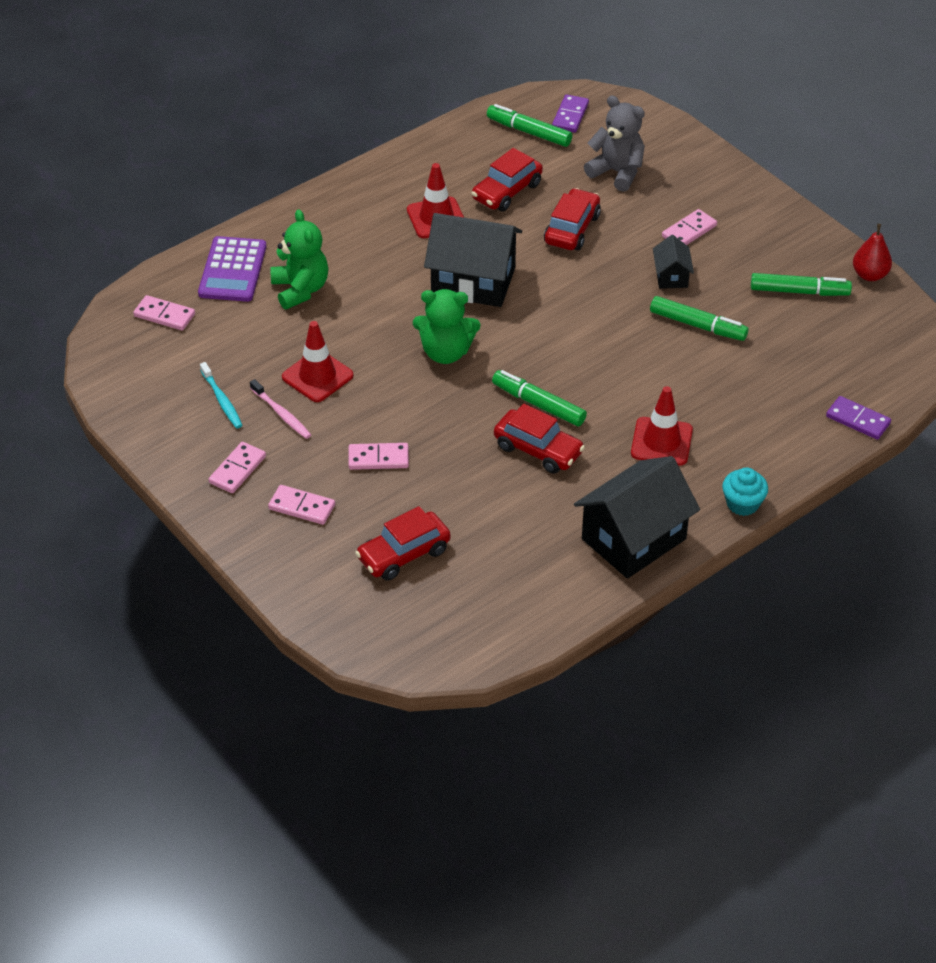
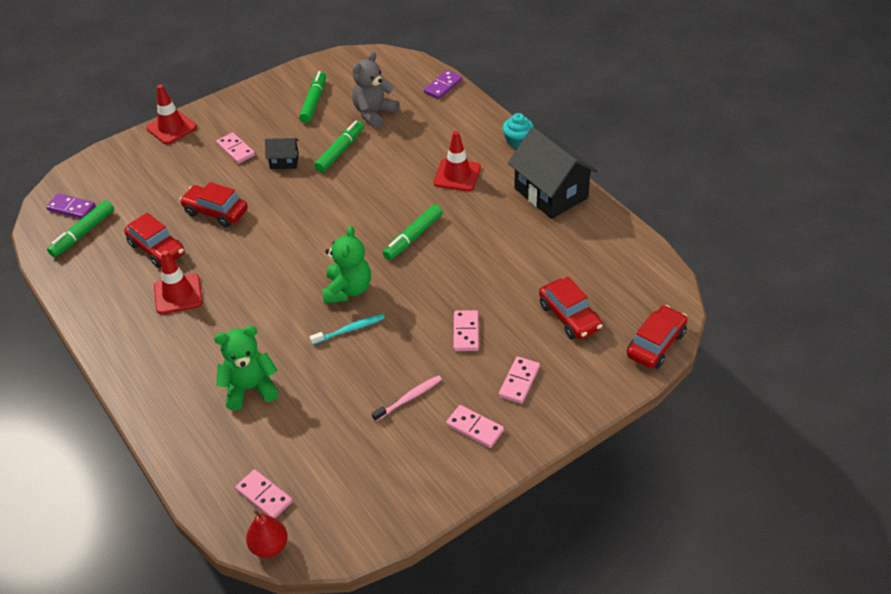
camera: 85 degrees left, 0 degrees up
pink domino [133,295,195,331] -> pink domino turned 75 degrees counterclockwise [235,469,293,518]
purple calculator [198,236,266,302] -> none
turquoise toothbrush [200,362,243,429] -> turquoise toothbrush moved to [309,314,385,345]
red traffic cone [282,321,354,402] -> red traffic cone moved to [146,85,197,144]
black house [424,213,522,307] -> none
red car [494,404,585,474] -> red car moved to [627,305,687,369]
grey teddy bear [584,96,645,192] -> grey teddy bear moved to [352,52,400,128]
red pear [853,224,892,281] -> red pear moved to [246,509,288,558]

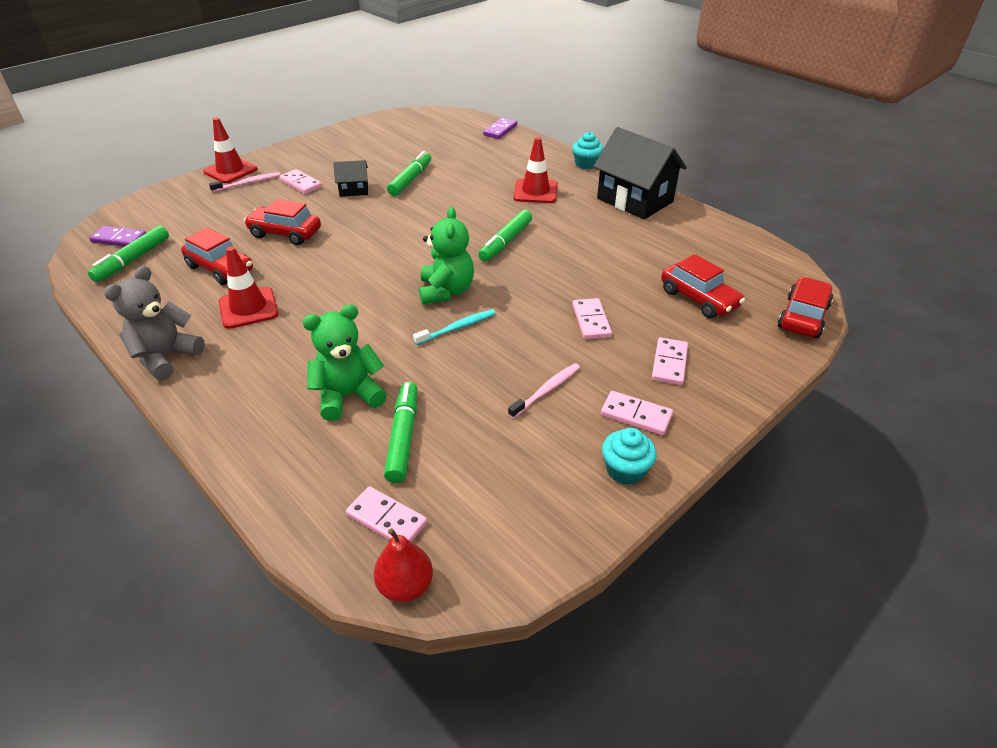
camera: 10 degrees left, 5 degrees down
green marker [299,71,326,123] -> green marker moved to [384,382,417,483]
grey teddy bear [352,52,400,128] -> grey teddy bear moved to [104,266,205,380]
none -> pink toothbrush [209,172,280,192]
none -> turquoise cupcake [602,428,657,485]

